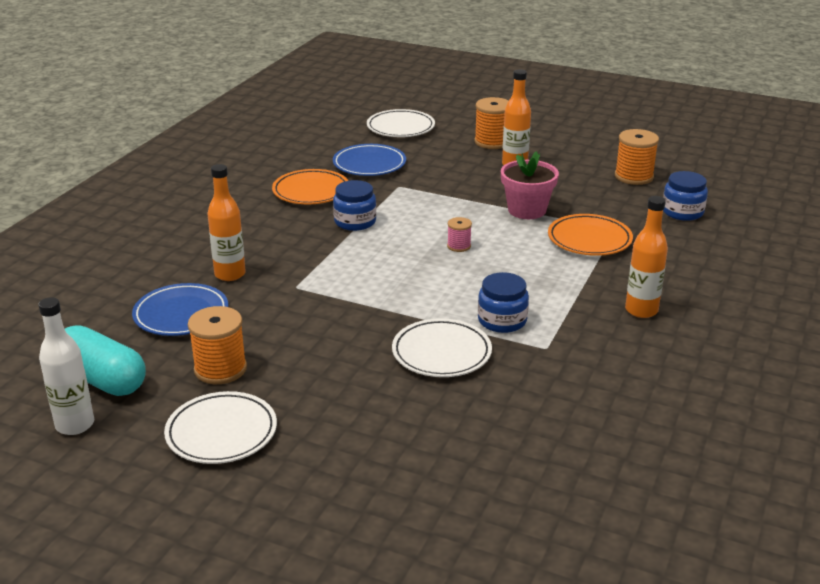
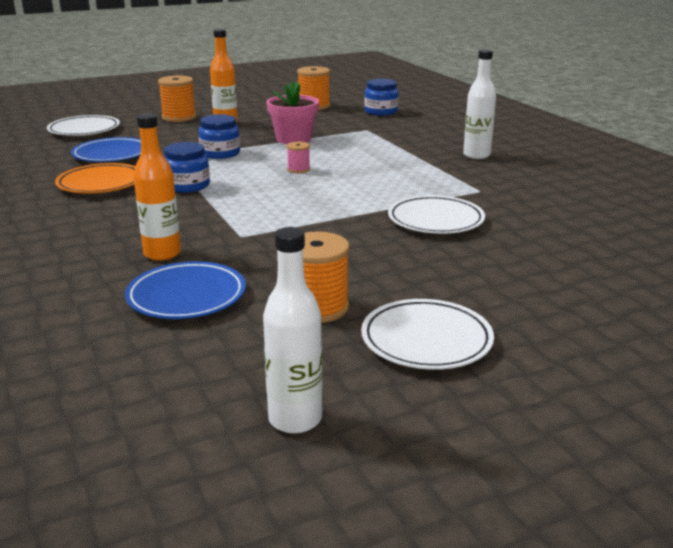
camera: 50 degrees left, 5 degrees down
turquoise capsule [65,325,146,396] -> none
blue jar [478,272,529,333] -> blue jar moved to [199,114,240,159]
orange plate [548,214,633,256] -> none
orange bottle [625,196,668,318] -> white bottle [463,49,496,159]

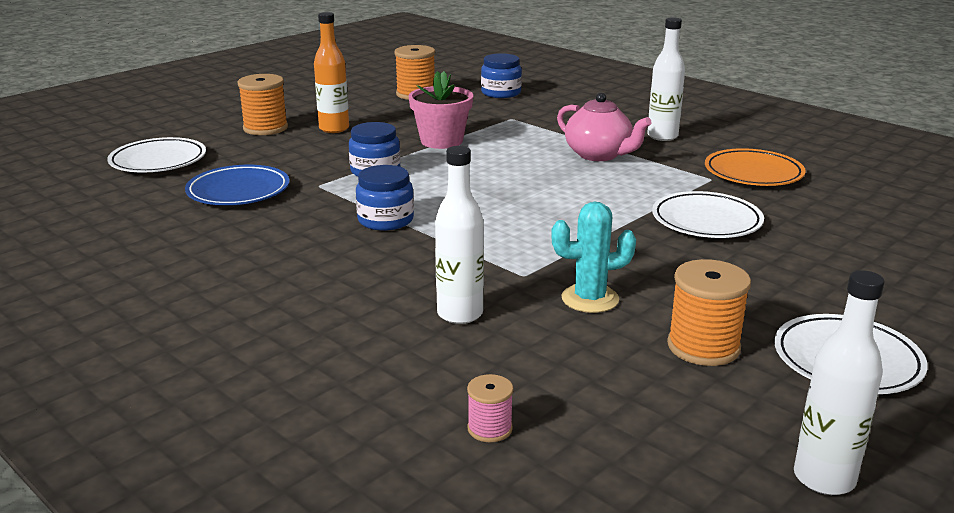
camera: 20 degrees left, 0 degrees up
orange plate [55,163,136,193] -> orange plate moved to [705,148,806,186]
blue plate [125,261,246,319] -> none
orange bottle [134,113,181,261] -> white bottle [435,146,484,324]
pink spool [287,142,310,173] -> pink spool moved to [467,374,513,442]
none -> turquoise cactus [551,202,636,313]
none -> pink teapot [557,93,652,161]

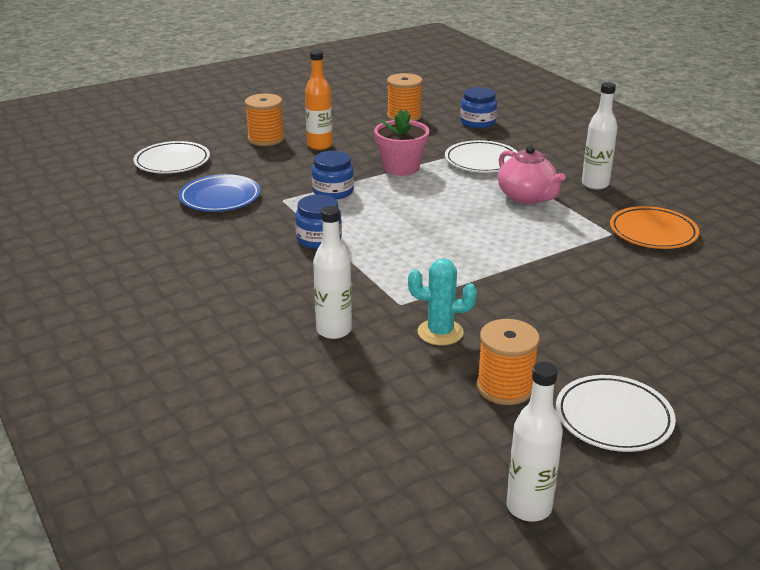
camera: 15 degrees right, 5 degrees up
pink spool [467,374,513,442] -> none
white plate [652,191,764,238] -> white plate moved to [445,140,517,173]

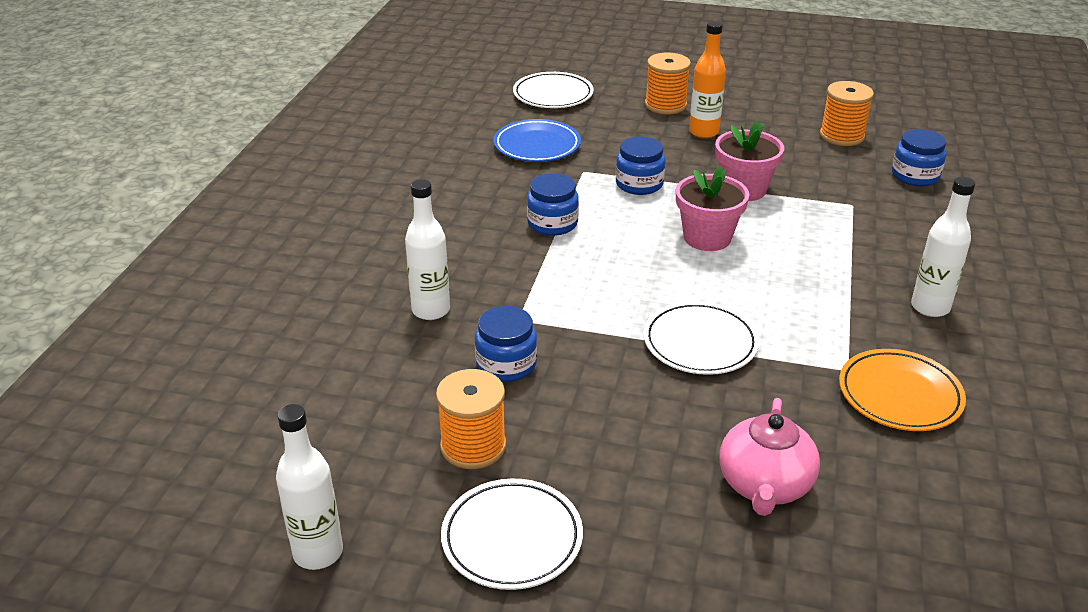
camera: 45 degrees right, 5 degrees up
turquoise cactus [408,258,477,345] -> blue jar [475,306,537,382]
white plate [445,140,517,173] -> white plate moved to [644,301,759,375]
pink teapot [498,145,565,204] -> pink teapot moved to [719,398,820,516]
none -> pink flower pot [676,166,749,251]

